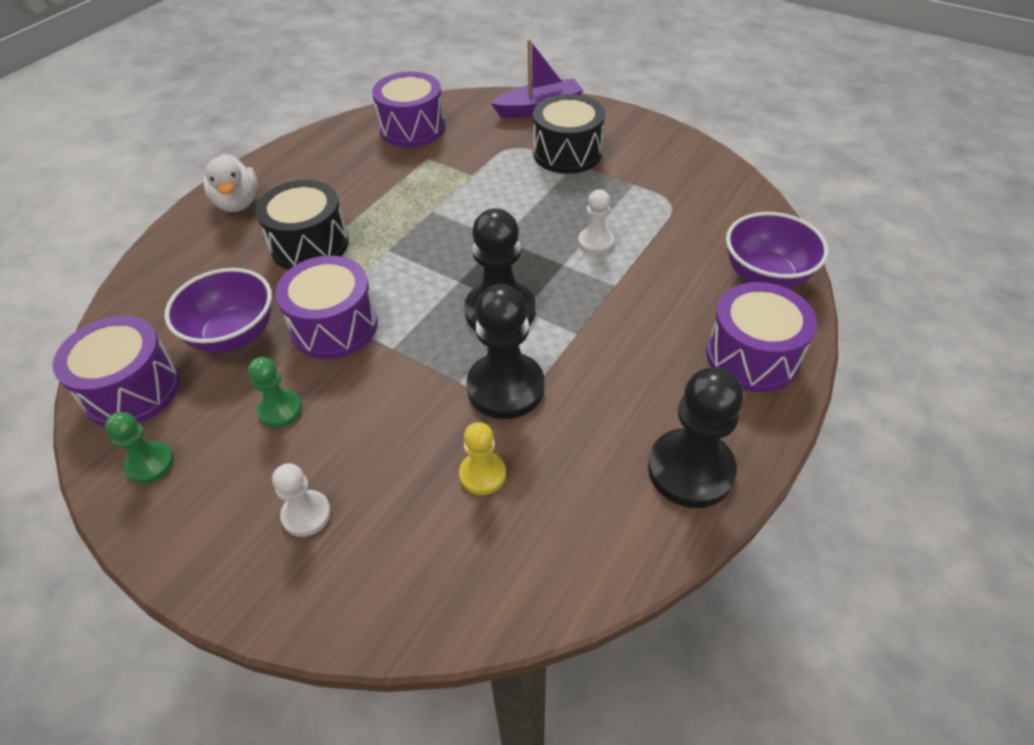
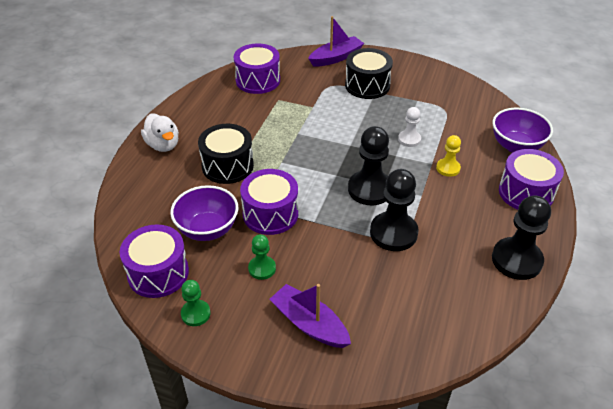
camera: 15 degrees left, 5 degrees down
white pawn [272,463,331,537] -> purple boat [270,284,351,348]
yellow pawn [459,422,506,495] -> yellow pawn moved to [436,135,461,177]

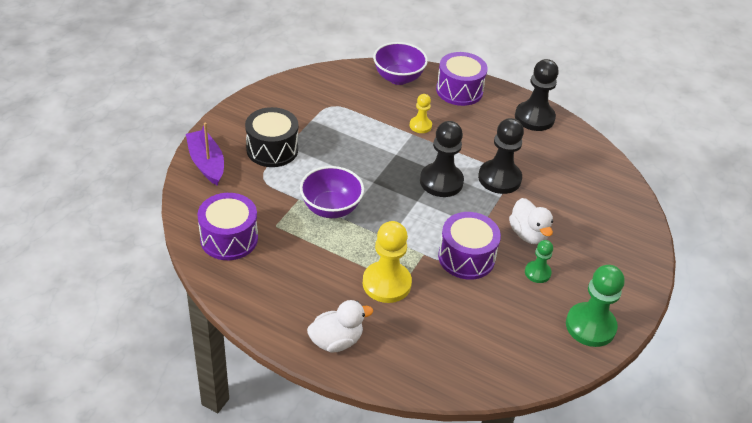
camera: 85 degrees left, 0 degrees up
purple drum [120,225,189,298] -> none
purple bowl [170,185,238,241] -> purple bowl moved to [300,166,364,218]
green pawn [181,280,211,326] -> green pawn [566,265,625,347], size x1.82
black drum [198,124,254,184] -> yellow pawn [363,221,412,303]
purple boat [270,284,351,348] -> none
white pawn [398,107,421,147] -> none
none -> white duck [509,198,553,244]

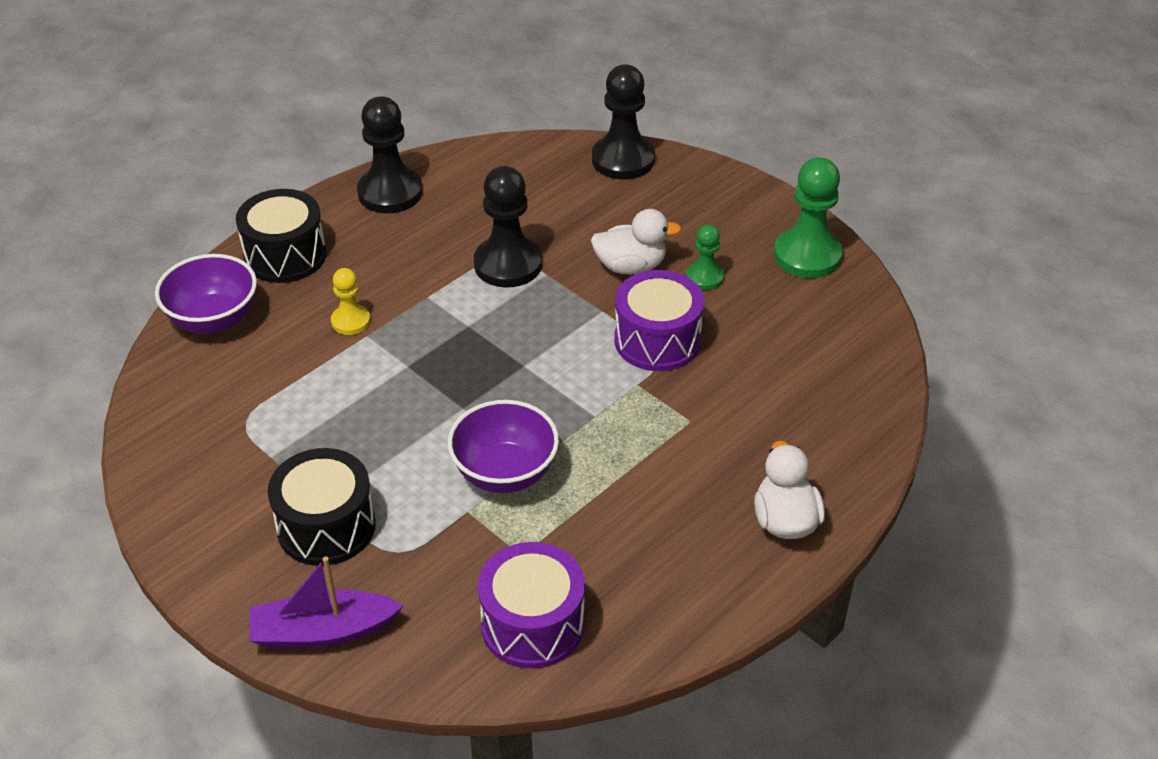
camera: 70 degrees left, 0 degrees up
yellow pawn [363,221,412,303] -> none
black pawn [420,121,464,197] -> black pawn moved to [592,65,655,180]
purple drum [436,52,488,106] -> black drum [236,189,327,283]

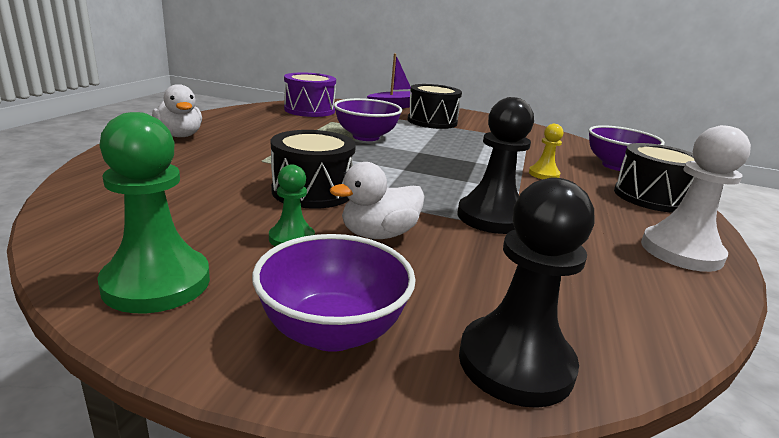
camera: 150 degrees right, 20 degrees down
black pawn [357,96,423,213] -> white pawn [641,125,751,272]
purple drum [614,270,704,371] -> black drum [271,130,356,209]
none -> purple bowl [252,234,416,352]

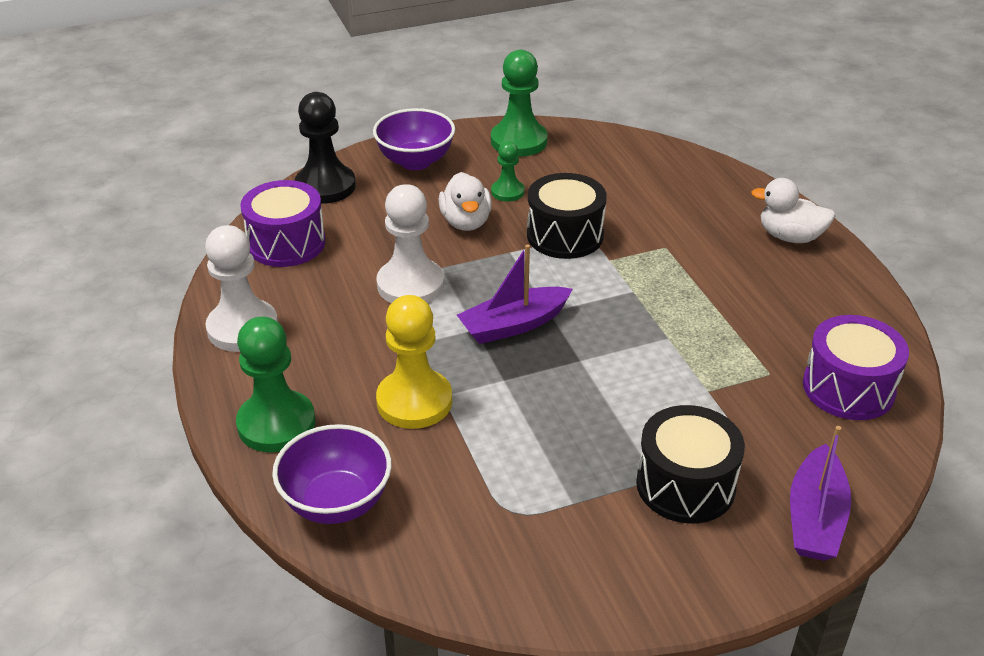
camera: 145 degrees right, 15 degrees up
white duck [330,162,425,239] -> white duck turned 150 degrees clockwise [439,172,492,231]
purple bowl [334,98,402,141] -> none
black pawn [457,97,534,234] -> white pawn [377,184,444,303]
yellow pawn [529,124,563,179] -> yellow pawn [376,295,452,429], size x1.82
black drum [614,143,695,213] -> green pawn [236,317,315,452]
none -> purple drum [240,180,326,267]
none -> purple boat [457,244,573,344]

